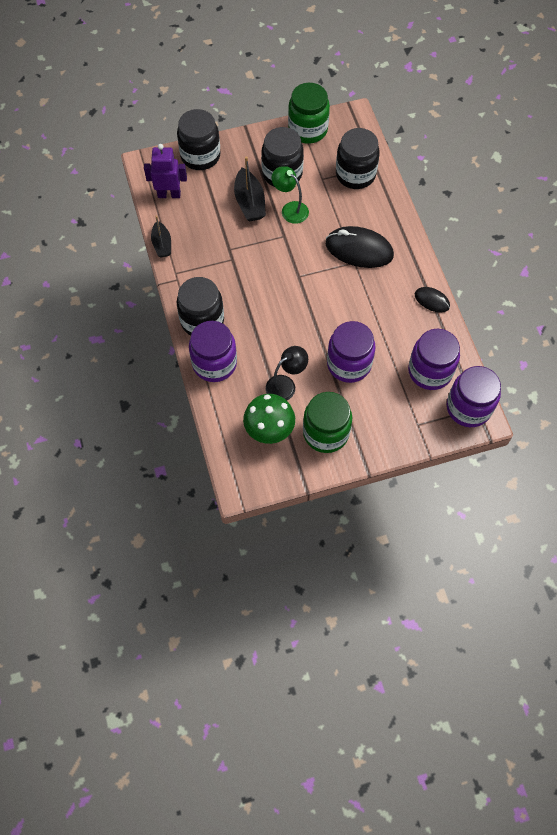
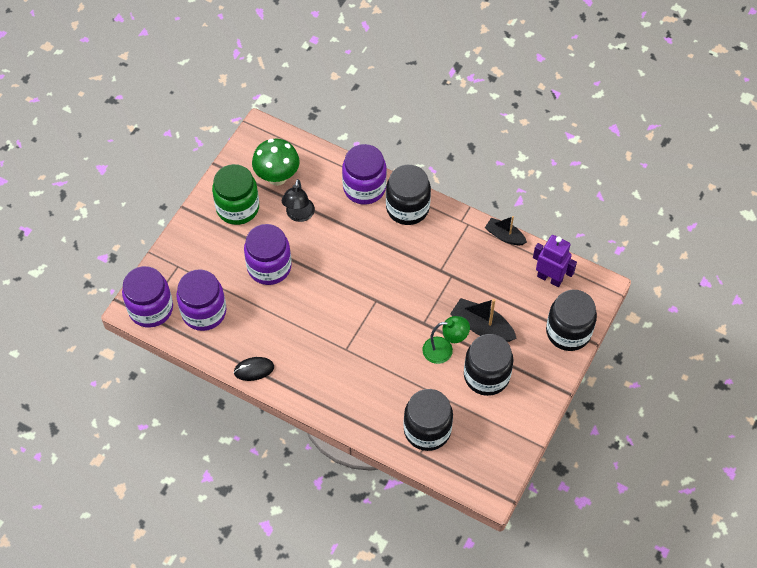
camera: 135 degrees right, 5 degrees down
purple robot [144,144,187,198] -> purple robot turned 105 degrees counterclockwise [533,235,577,287]
green jar [288,83,330,144] -> none
black mouse [326,226,394,268] -> none

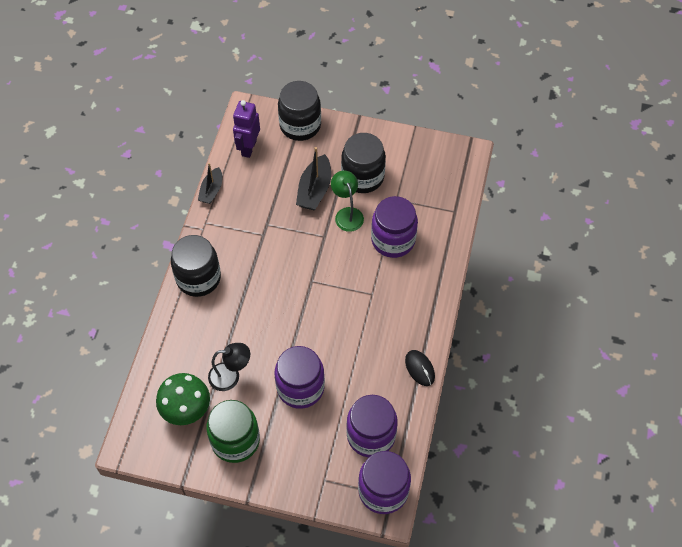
camera: 105 degrees left, 0 degrees up
purple jar [342,144,387,204] -> purple jar moved to [371,196,418,258]
black jar [403,389,453,451] -> none

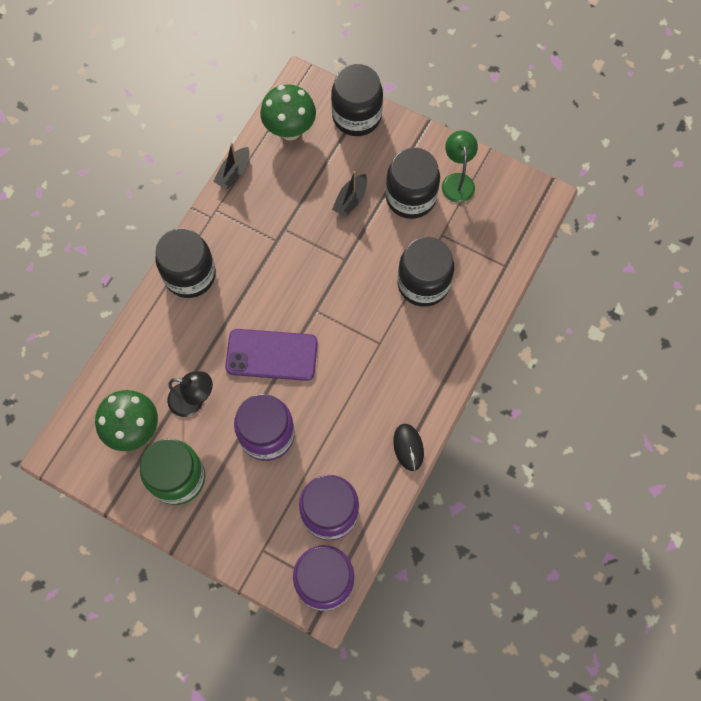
camera: 15 degrees right, 10 degrees up
purple robot [233,100,260,158] -> green mushroom [260,84,316,140]
black boat [296,147,331,210] -> black boat [332,171,367,217], size x0.66
green lamp [331,171,364,232] -> green lamp moved to [442,130,478,203]
purple jar [371,196,418,258] -> black jar [397,237,454,307]
none -> purple phone [225,329,318,381]

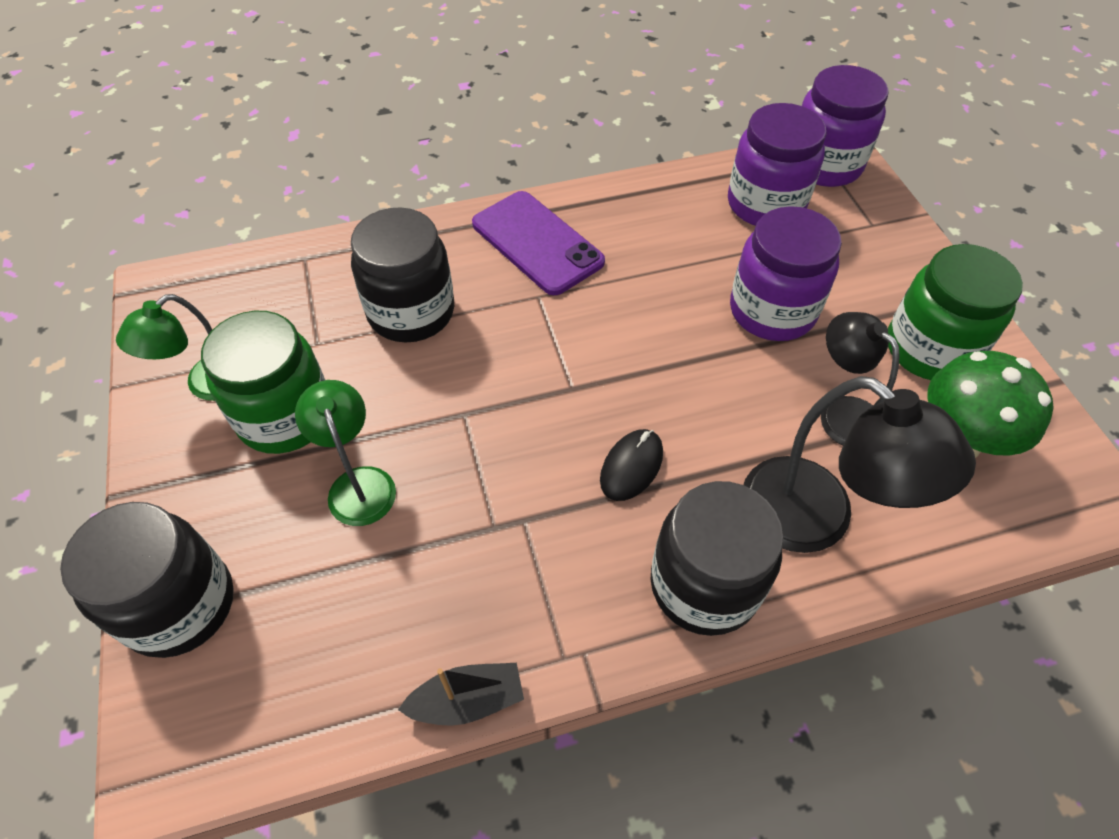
camera: 135 degrees left, 15 degrees down
purple phone [225,329,318,381] -> purple phone moved to [472,191,605,295]
green mushroom [260,84,316,140] -> none
black boat [332,171,367,217] -> green lamp [295,380,396,526]
black jar [385,148,440,219] -> green jar [201,311,325,454]
black mouse [393,424,424,471] -> black mouse moved to [600,429,663,501]
none -> black lamp [743,376,976,553]

